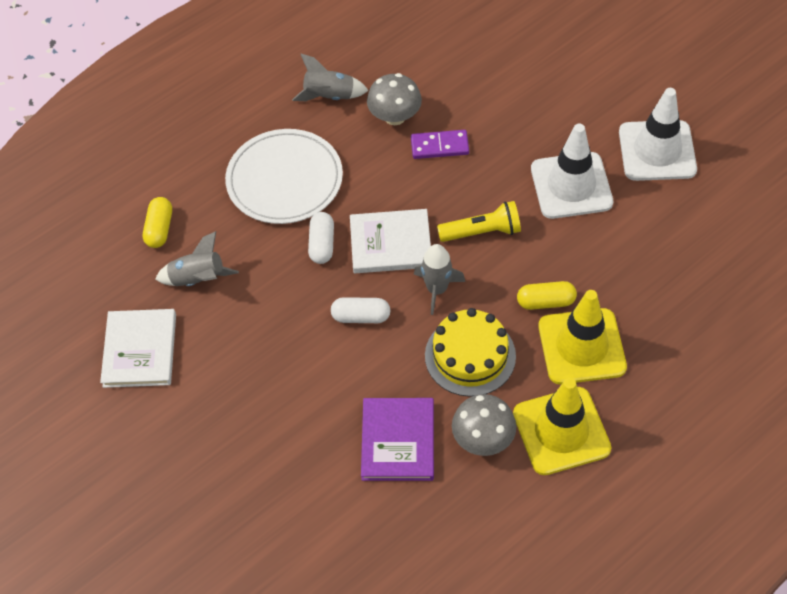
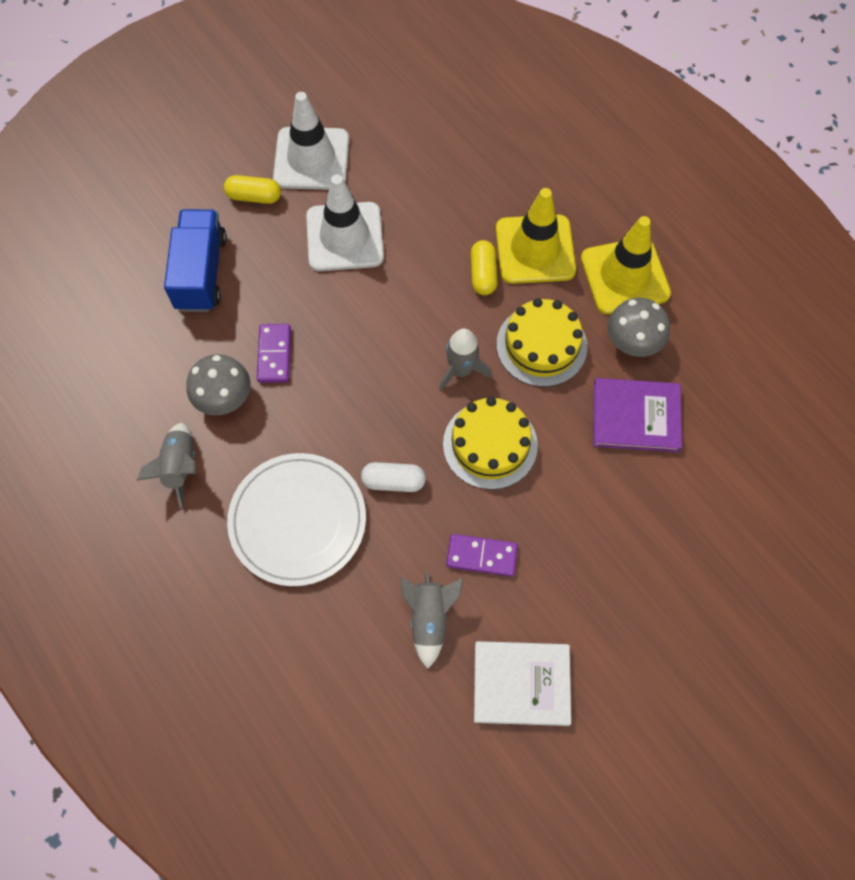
camera: 90 degrees left, 10 degrees up
yellow capsule [143,197,172,248] -> yellow capsule moved to [224,175,281,204]
white capsule [331,297,390,323] -> yellow cake [443,397,538,490]
white book [350,209,431,273] -> none
yellow flashlight [437,201,521,242] -> none
none -> blue truck [164,209,227,312]
none -> purple domino [446,534,518,577]

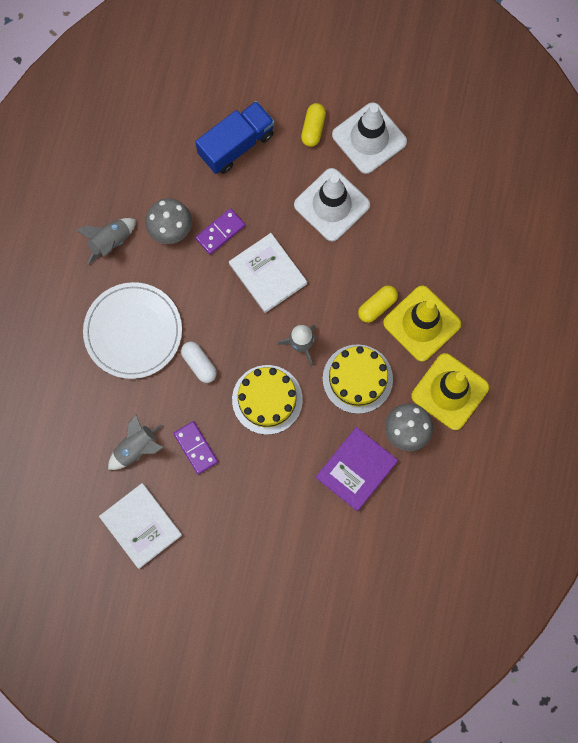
camera: 50 degrees right, 10 degrees up
yellow capsule [224,175,281,204] -> yellow capsule turned 45 degrees clockwise [301,103,326,147]
purple book [593,378,682,452] -> purple book turned 75 degrees clockwise [316,427,398,511]
none -> white book [229,233,307,313]

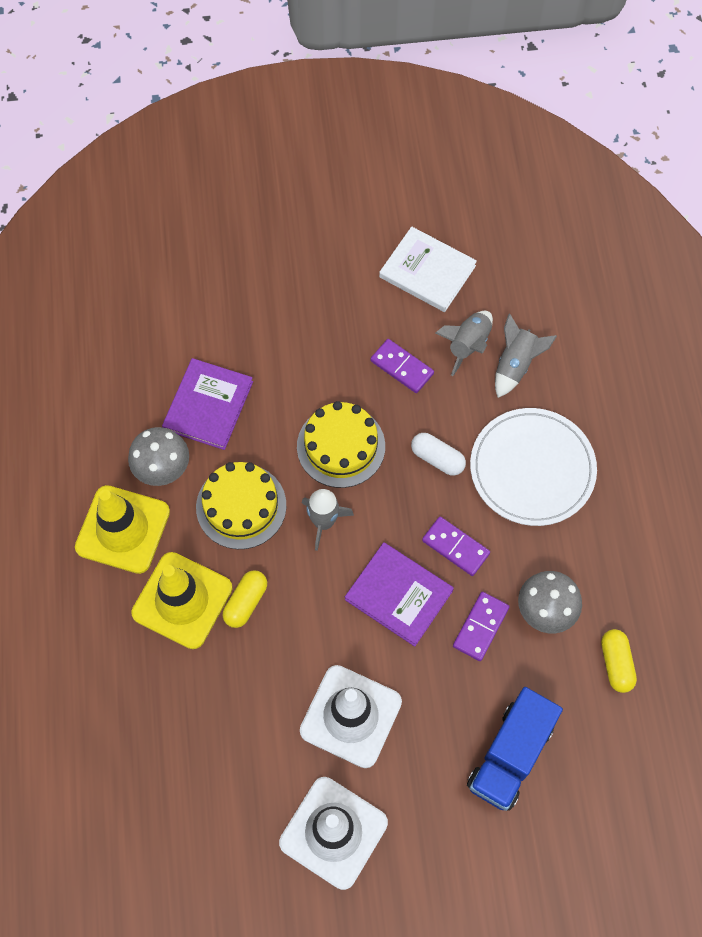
camera: 160 degrees right, 10 degrees down
grey rocket [76,218,136,265] -> grey rocket moved to [495,314,557,398]
white book [229,233,307,313] -> purple book [345,542,454,647]
yellow capsule [301,103,326,147] -> yellow capsule moved to [601,629,637,693]
none -> purple domino [422,517,490,576]

